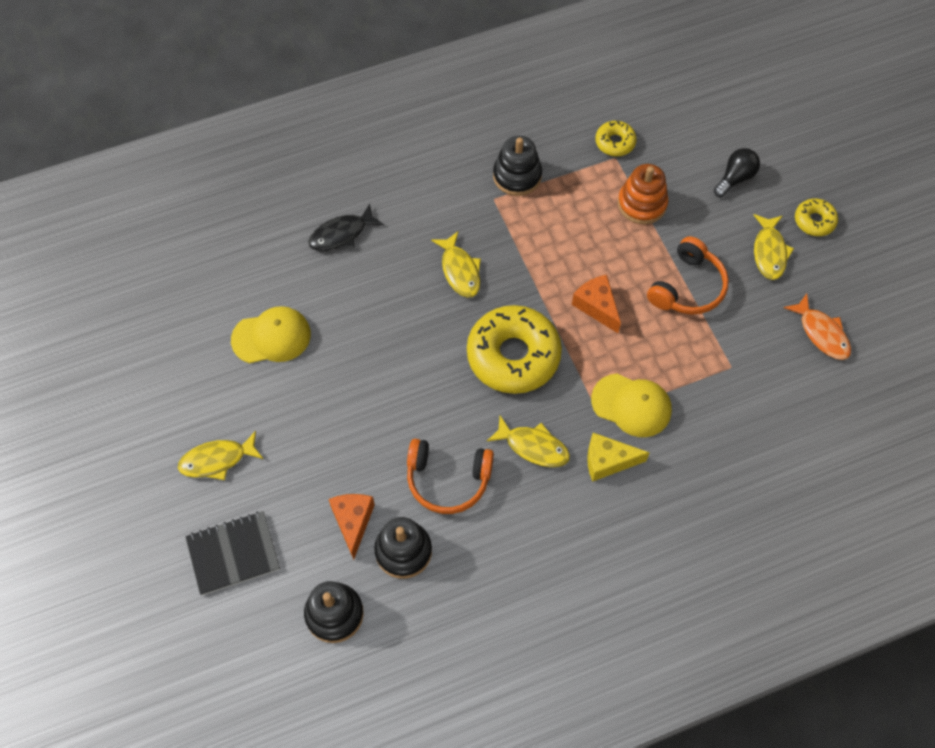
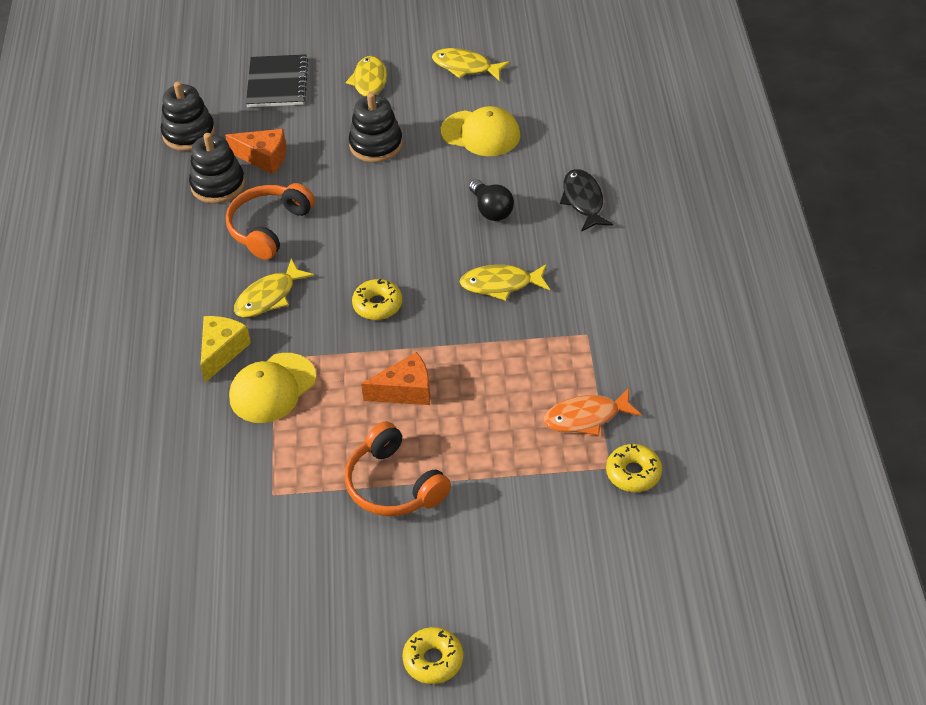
camera: 110 degrees right, 15 degrees down
yellow cap [231,306,311,363] -> yellow cap turned 75 degrees counterclockwise [441,106,520,156]
yellow donut [467,305,562,394] -> yellow donut [352,279,402,320], size x0.48
black stacking toy [493,136,542,196] -> black stacking toy moved to [349,92,403,162]
orange stacking toy [618,164,668,224] -> none
black light bulb [714,148,760,197] -> black light bulb moved to [469,179,514,221]
yellow fish [754,214,794,280] -> yellow fish moved to [432,48,510,81]
orange fish [784,294,851,360] -> orange fish moved to [543,388,641,436]

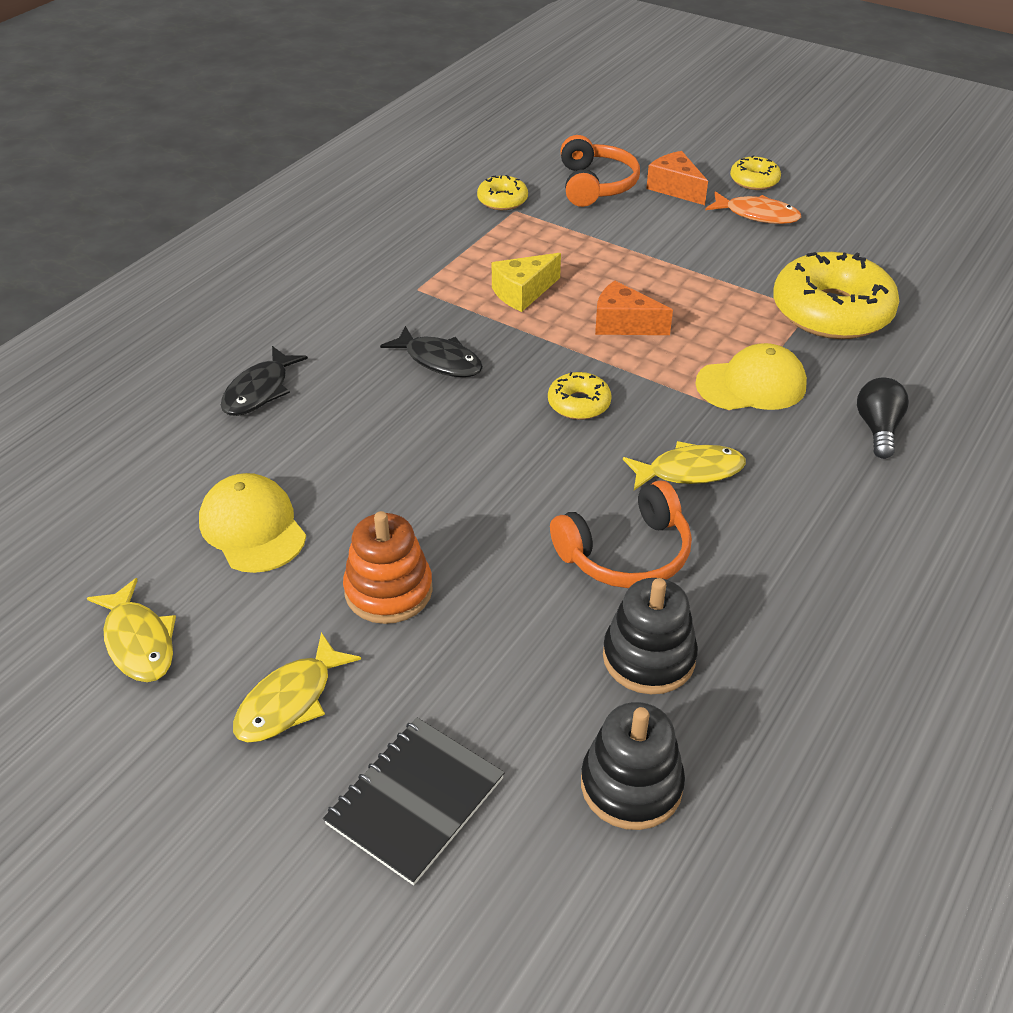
camera: 145 degrees left, 5 degrees down
yellow cheese [201,316,251,383] -> yellow cheese moved to [492,253,561,312]
orange cheese [225,129,286,174] -> orange cheese moved to [646,151,708,205]
orange headphones [345,422,451,516] -> orange headphones moved to [560,135,640,207]
black stacking toy [349,92,403,162] -> orange stacking toy [343,511,433,624]
yellow fish [460,264,550,301] -> black fish [380,326,483,377]
black light bulb [469,179,514,221] -> black light bulb moved to [857,377,909,459]
orange fish [543,388,641,436] -> orange fish moved to [705,191,801,224]
none -> yellow donut [773,252,899,339]

